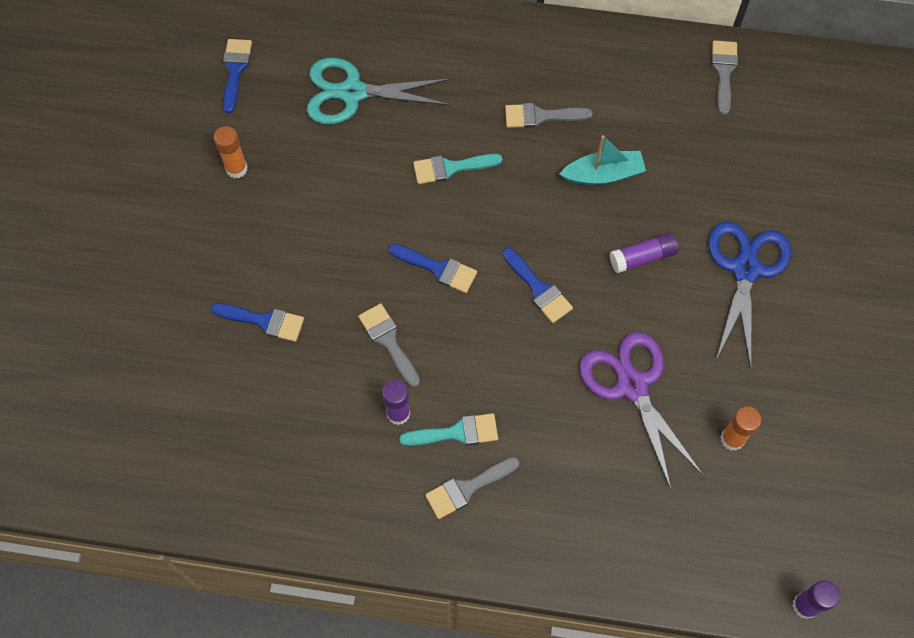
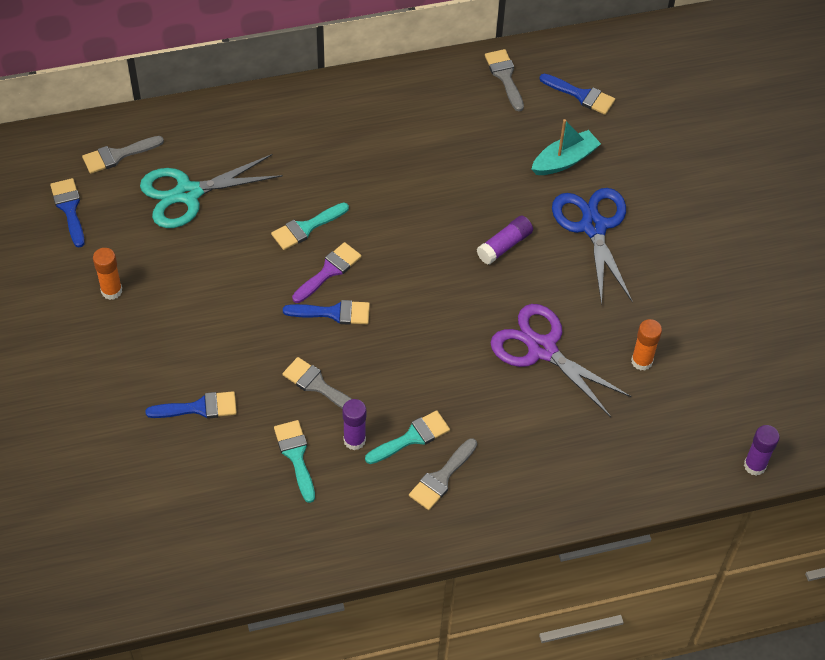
camera: 25 degrees left, 10 degrees down
blue brush [503,248,573,323] -> blue brush moved to [540,74,615,115]
grey brush [505,103,593,128] -> grey brush moved to [82,136,164,174]
turquoise boat [560,135,646,185] -> turquoise boat moved to [531,119,601,175]
none -> turquoise brush [274,420,315,503]
none -> purple brush [292,242,362,303]

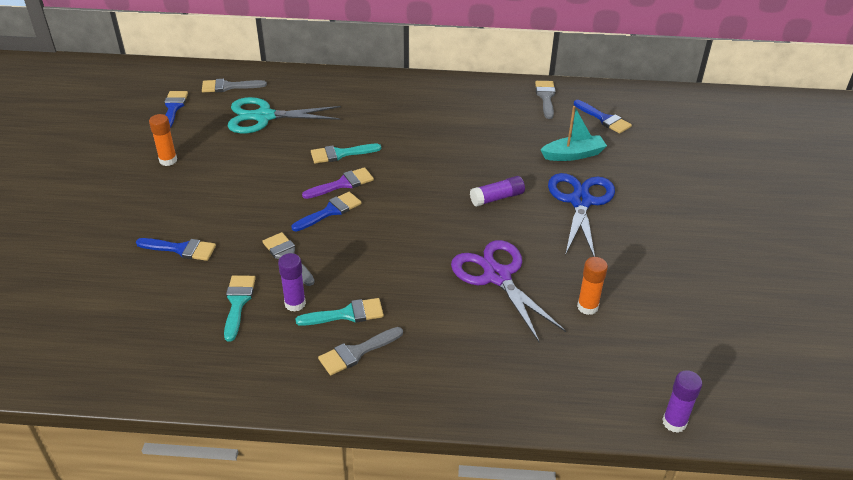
camera: 20 degrees right, 15 degrees down
blue brush [283,300,370,325] -> blue brush turned 60 degrees counterclockwise [291,192,362,232]

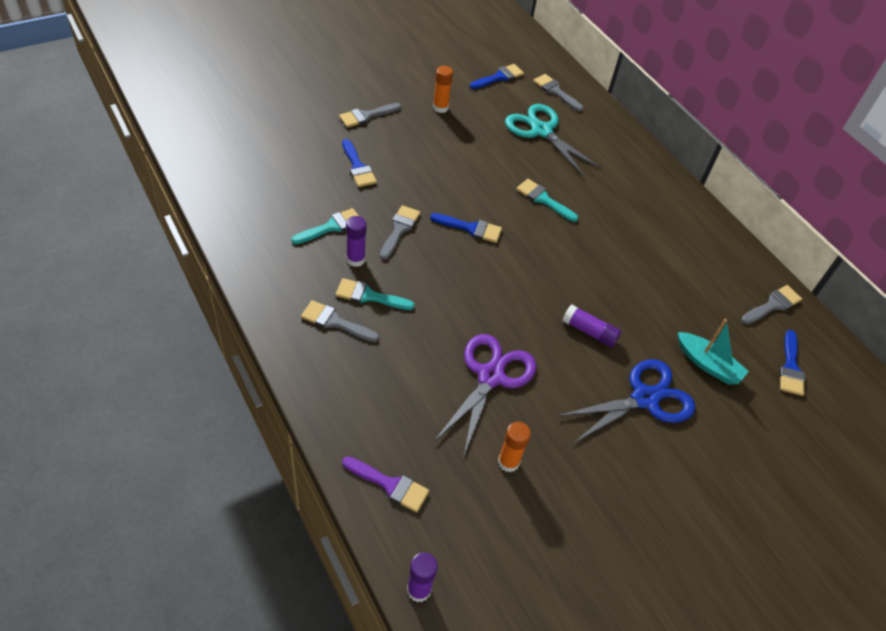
camera: 50 degrees right, 10 degrees up
turquoise brush [295,298,384,326] -> turquoise brush turned 150 degrees clockwise [336,278,415,310]
purple brush [302,167,374,199] -> purple brush moved to [342,456,429,512]
none -> grey brush [339,103,402,128]

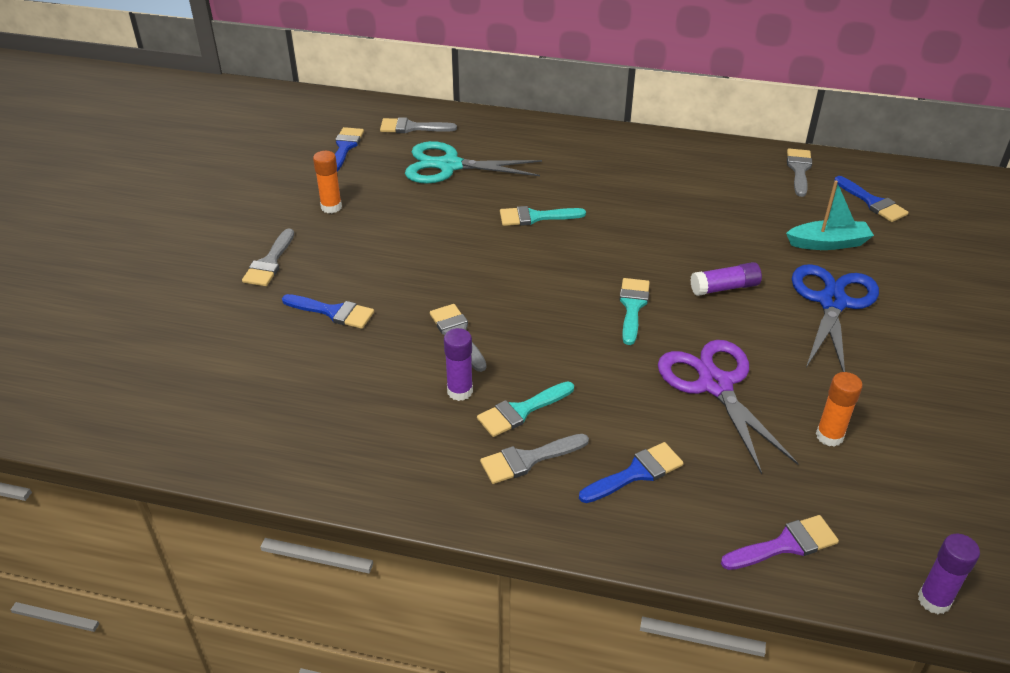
camera: 40 degrees left, 10 degrees down
turquoise brush [291,208,359,244] -> turquoise brush moved to [619,278,650,345]
blue brush [430,213,502,243] -> blue brush moved to [579,442,684,503]

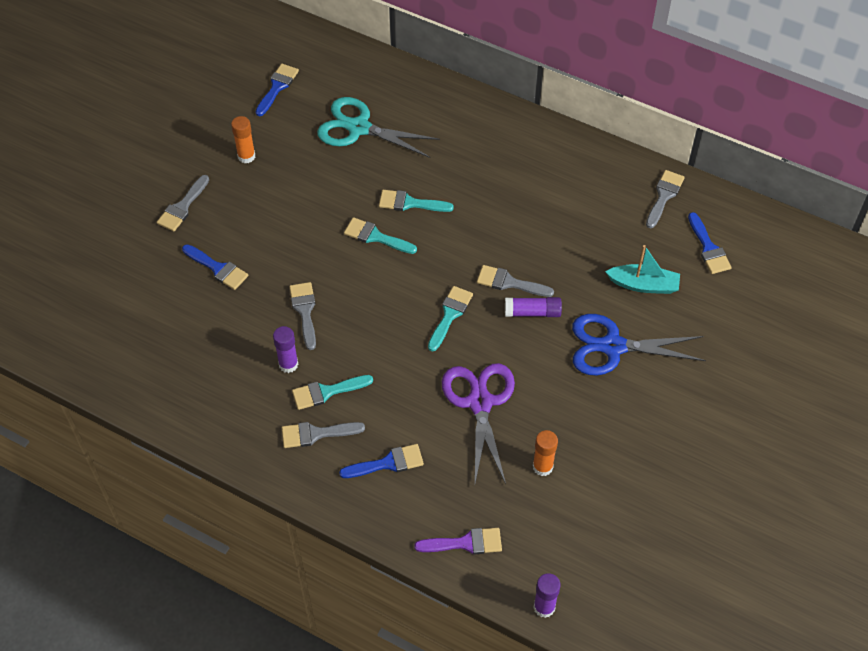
camera: 15 degrees right, 15 degrees up
grey brush [380,117,457,133] -> grey brush moved to [477,265,554,297]
blue scissors [792,264,879,372] -> blue scissors turned 120 degrees counterclockwise [572,314,706,376]
none -> turquoise brush [344,217,417,254]

